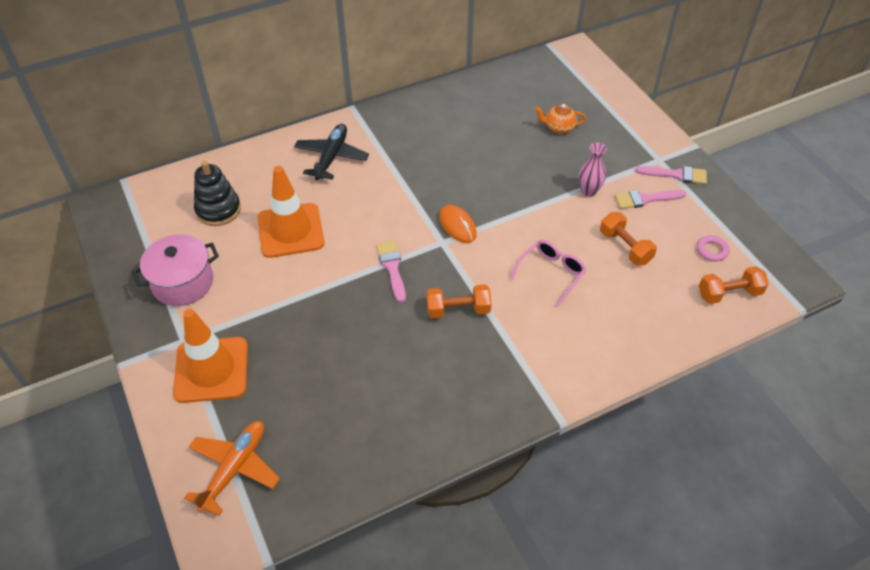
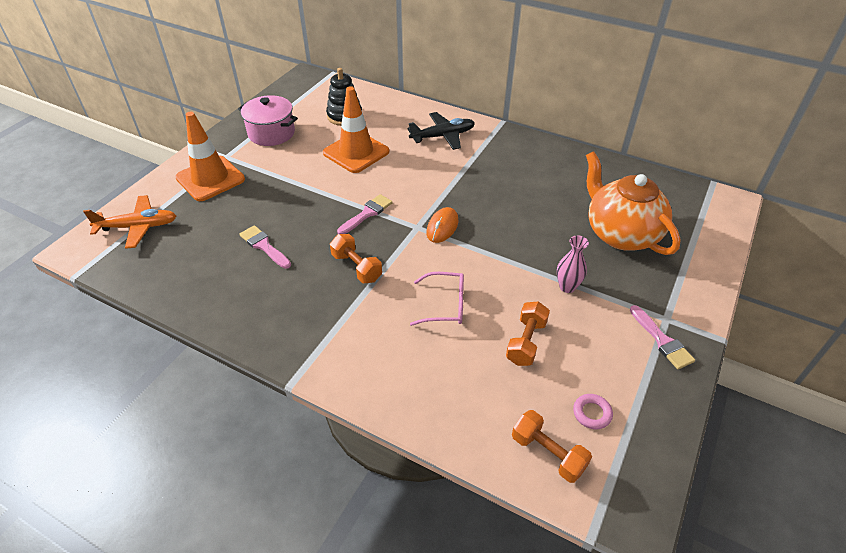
camera: 55 degrees right, 5 degrees down
orange teapot [535,104,586,134] -> orange teapot [586,151,681,255], size x2.34
pink brush [615,190,686,209] -> pink brush moved to [239,225,291,269]

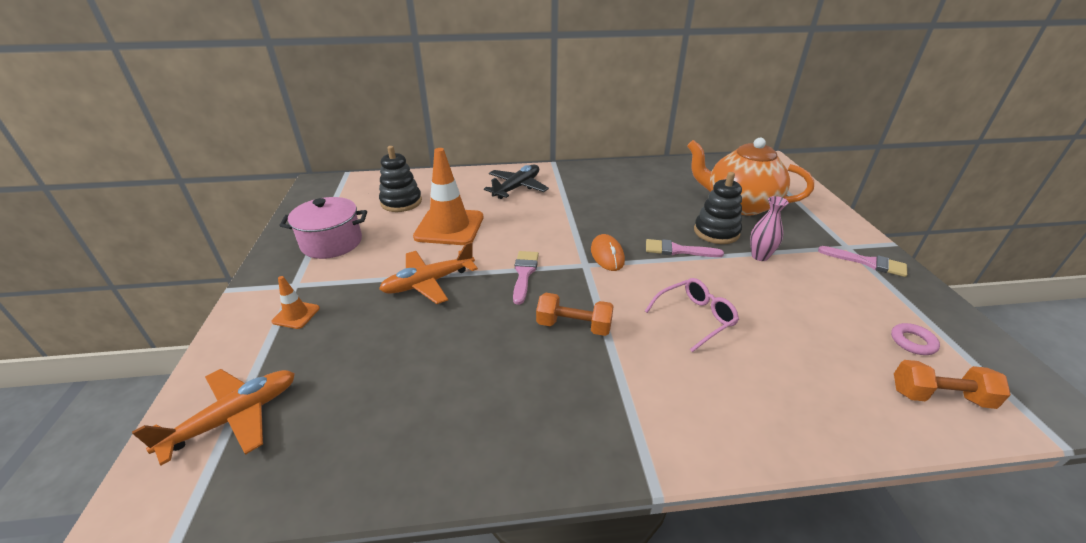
camera: 35 degrees left, 10 degrees down
orange traffic cone [175,112,245,201] -> orange traffic cone [271,276,320,329], size x0.46
pink brush [239,225,291,269] -> pink brush moved to [646,239,724,257]
orange dumbbell [506,301,550,366] -> none
none -> orange plane [379,242,478,304]
none -> black stacking toy [694,172,742,244]

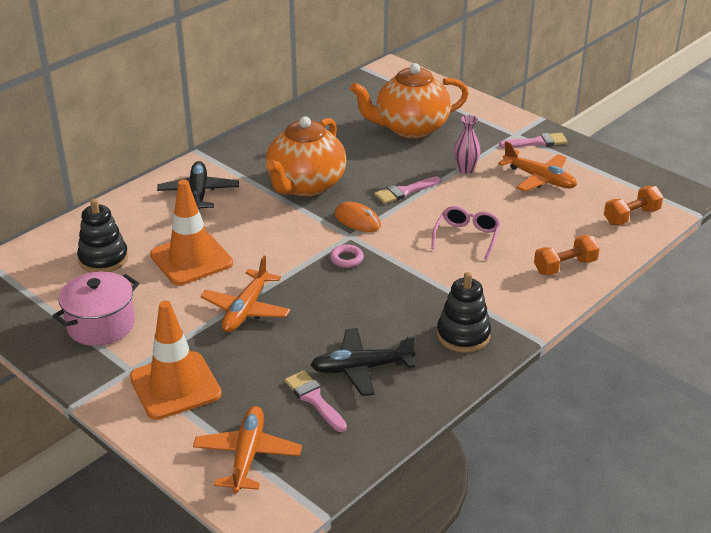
camera: 40 degrees left, 0 degrees up
orange traffic cone [271,276,320,329] -> orange traffic cone [130,301,222,420], size x2.18
pink brush [513,251,539,305] -> pink brush moved to [285,371,347,432]
orange dumbbell [536,293,614,336] -> orange dumbbell moved to [534,235,600,275]
black stacking toy [694,172,742,244] -> black stacking toy moved to [437,272,491,353]
pink ring [891,323,940,355] -> pink ring moved to [330,244,364,268]
none -> orange teapot [266,116,346,197]
none -> black plane [310,328,416,396]
none -> orange plane [498,141,577,192]

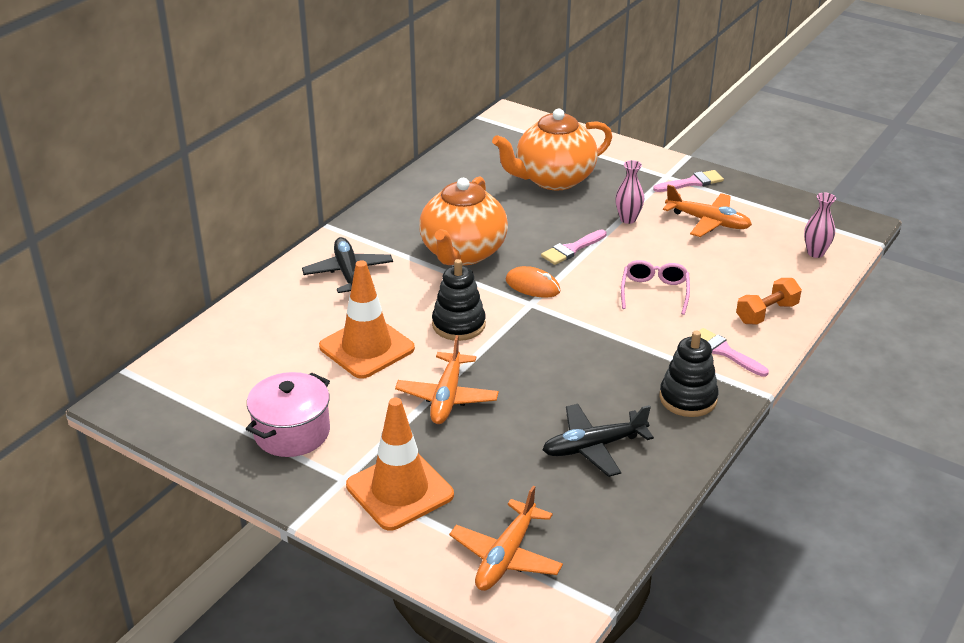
camera: 10 degrees left, 0 degrees up
black stacking toy [77,198,128,273] -> black stacking toy moved to [432,259,486,341]
orange plane [193,406,302,493] -> orange plane turned 150 degrees counterclockwise [449,486,563,591]
pink brush [285,371,347,432] -> pink brush moved to [690,328,769,377]
pink ring [330,244,364,268] -> none
orange dumbbell [604,186,663,225] -> pink vase [804,193,836,258]

